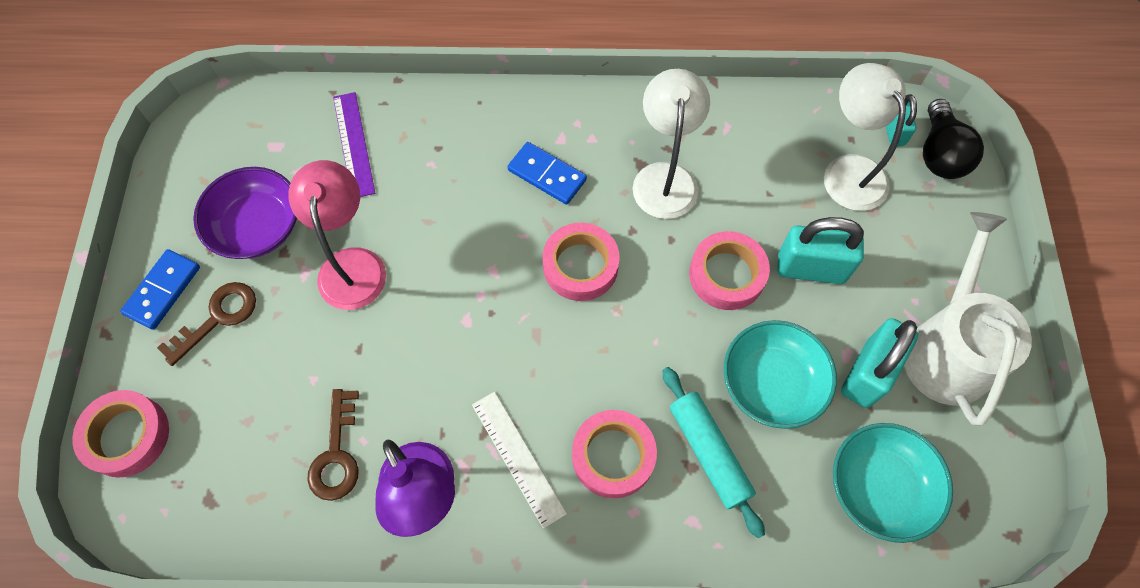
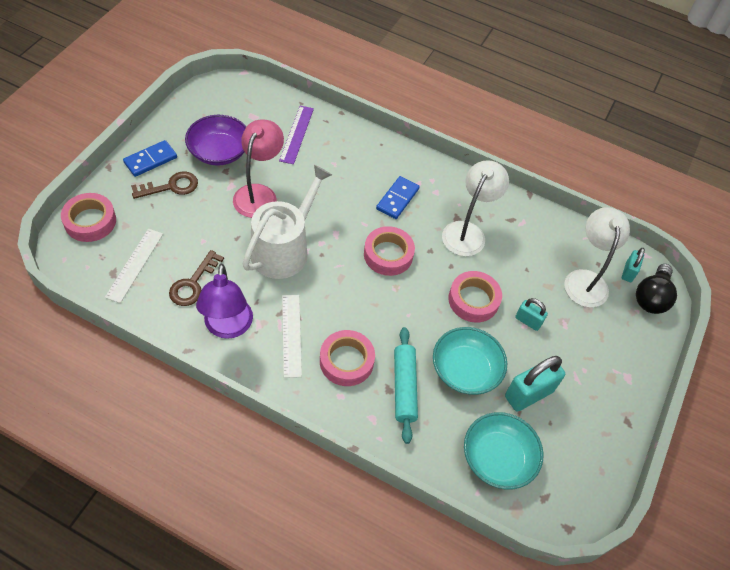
camera: 20 degrees right, 10 degrees down
blue domino [507,142,587,205] -> blue domino turned 60 degrees clockwise [376,176,420,219]
turquoise padlock [777,217,864,284] -> turquoise padlock [515,298,548,331], size x0.56
white watering can [904,212,1032,426] -> white watering can moved to [243,165,332,279]
none -> white ruler [105,229,163,303]

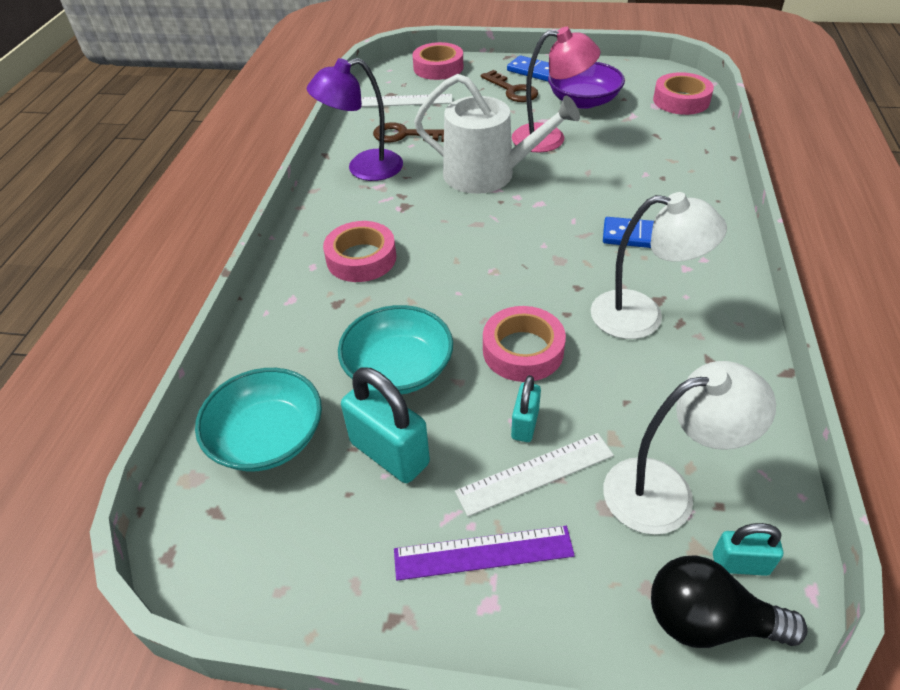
camera: 80 degrees right, 10 degrees down
purple ruler [279,106,314,164] -> purple ruler moved to [394,526,575,581]
white ruler [282,295,302,378] -> white ruler moved to [455,433,614,516]
pink tape [364,226,415,276] -> pink tape moved to [653,72,714,115]
turquoise rolling pin [394,327,418,444] -> none

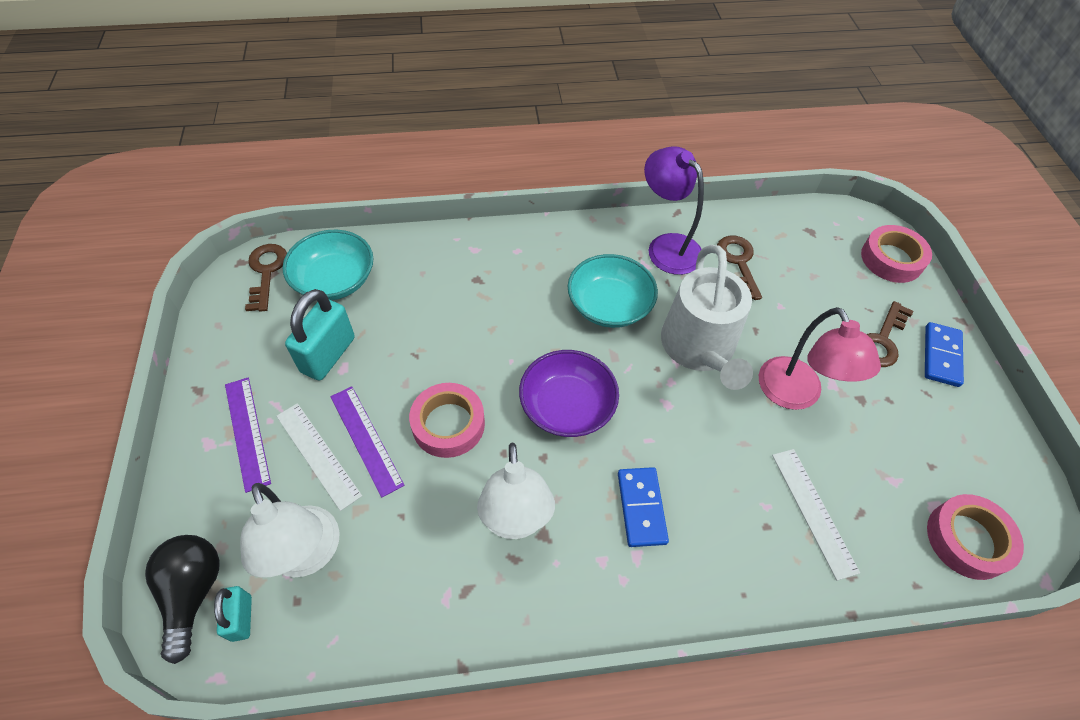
camera: 70 degrees right, 10 degrees up
pink tape [323,221,396,282] -> none
turquoise bowl [338,305,453,395] -> turquoise bowl moved to [568,254,658,328]
white ruler [361,94,452,107] -> white ruler moved to [772,449,860,581]
turquoise padlock [511,375,541,442] -> purple ruler [331,386,404,498]
purple bowl [548,62,625,109] -> purple bowl moved to [519,350,619,437]
none -> brown key [245,244,287,312]

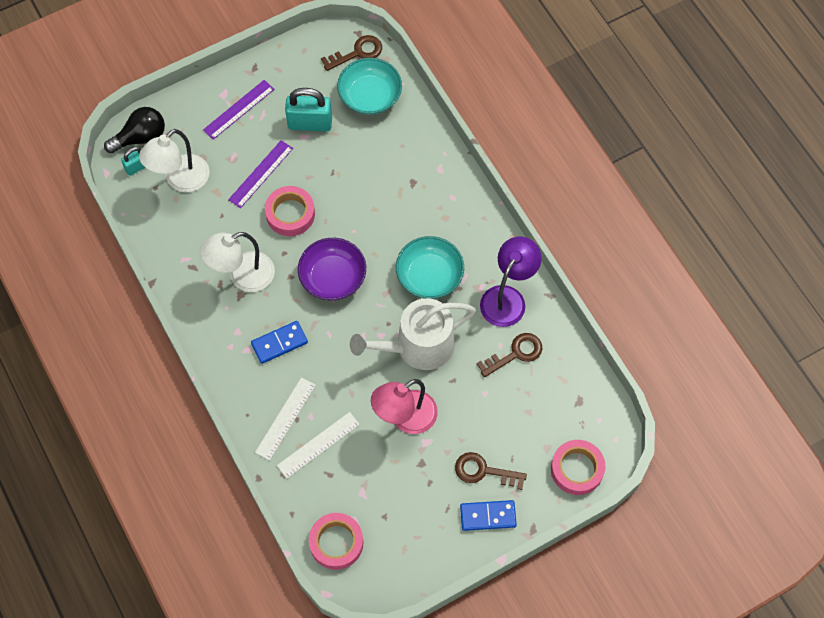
camera: 70 degrees right, 10 degrees up
white ruler [276,403,362,511] -> white ruler moved to [255,377,316,461]

